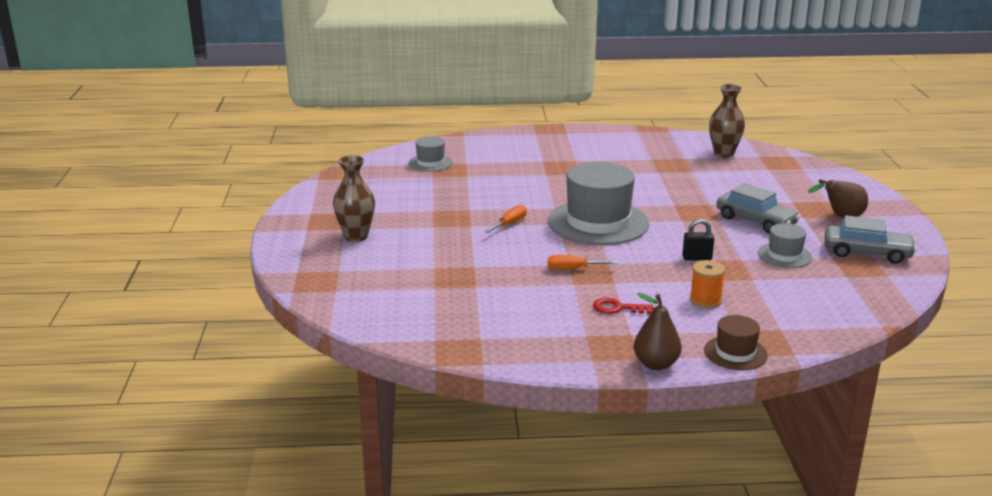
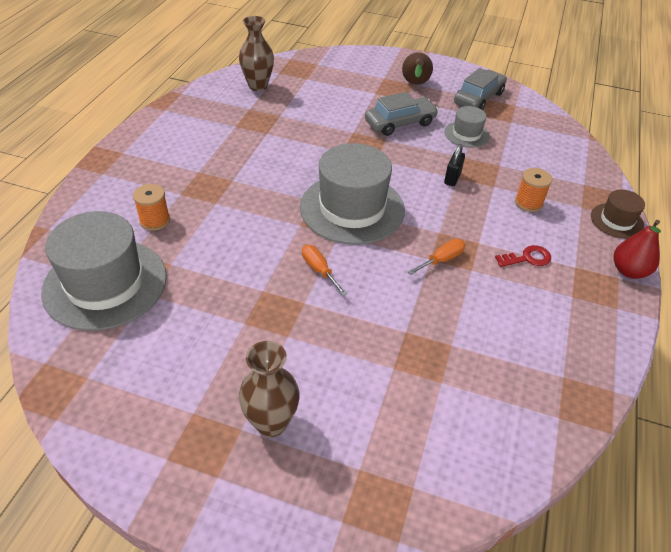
camera: 70 degrees left, 20 degrees up
grey hat [409,136,453,172] -> grey hat [41,211,167,331], size x2.02
orange screwdriver [548,255,618,270] -> orange screwdriver turned 150 degrees counterclockwise [408,239,465,275]
red key [593,298,653,314] -> red key turned 135 degrees counterclockwise [495,245,551,267]
brown pear [634,293,682,370] -> red pear [614,220,661,279]
none -> orange spool [133,184,170,231]

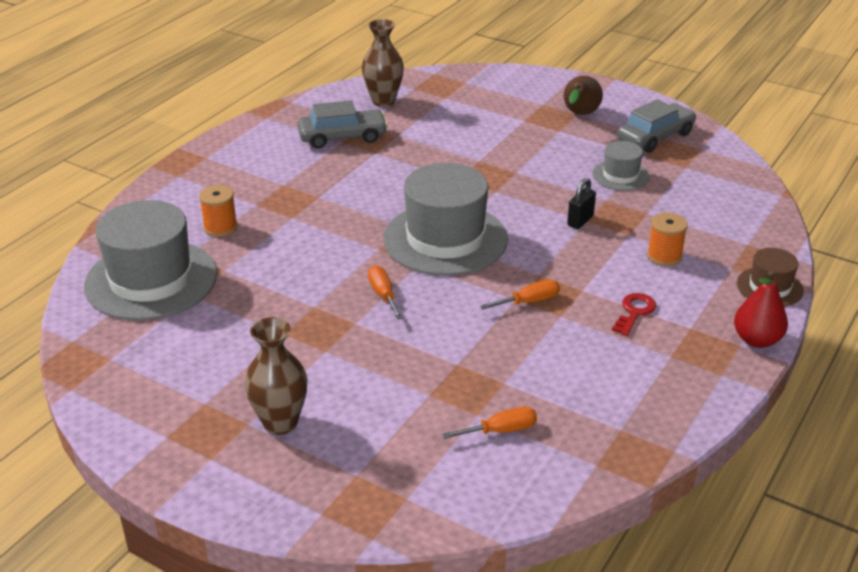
camera: 15 degrees right, 10 degrees down
grey car [365,92,439,136] -> grey car moved to [297,100,388,148]
red key [495,245,551,267] -> red key turned 60 degrees counterclockwise [612,293,656,336]
none -> orange screwdriver [442,407,537,439]

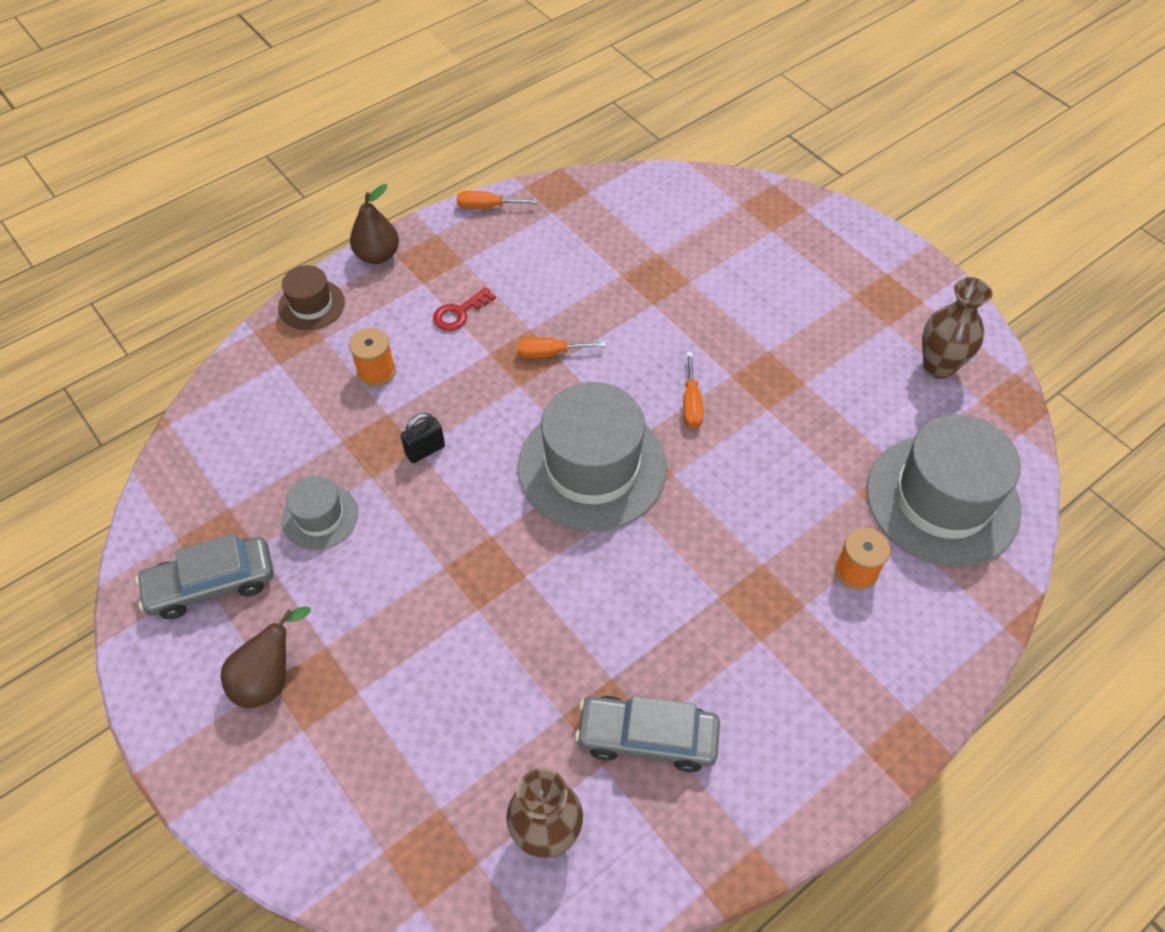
camera: 160 degrees left, 20 degrees up
brown vase [244,317,308,435] -> brown vase moved to [922,277,992,379]
orange screwdriver [442,407,537,439] -> orange screwdriver moved to [457,191,537,209]
red pear [734,271,788,348] -> brown pear [350,184,399,264]

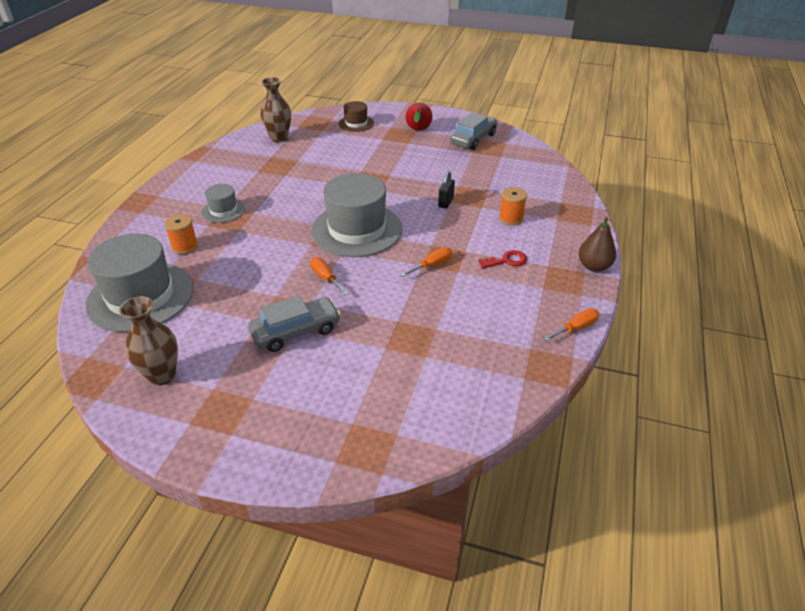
camera: 145 degrees right, 15 degrees down
brown pear [221,606,311,708] -> red pear [406,103,432,131]
brown hat [278,265,345,330] -> brown hat moved to [339,101,374,132]
grey hat [282,475,358,550] -> grey hat moved to [201,184,246,223]
red key [433,287,496,331] -> red key turned 60 degrees clockwise [478,250,527,268]
grey car [575,696,720,772] -> grey car moved to [248,295,341,352]

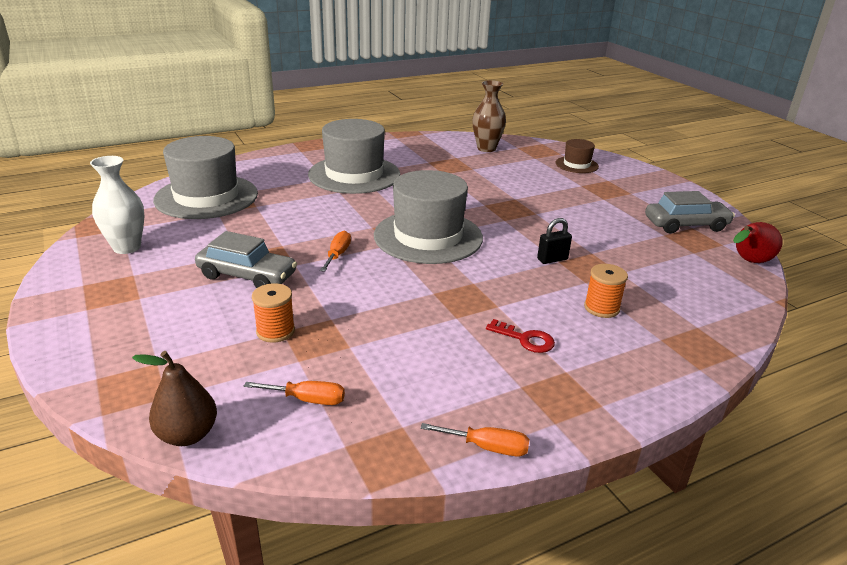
camera: 45 degrees right, 10 degrees down
brown vase [119,296,178,386] -> white vase [90,156,144,254]
orange spool [164,214,198,255] -> orange spool moved to [252,283,295,343]
grey hat [201,184,246,223] -> grey hat [308,119,400,194], size x2.02
orange screwdriver [401,247,452,277] -> orange screwdriver moved to [244,381,345,405]
red pear [406,103,432,131] -> red pear moved to [733,222,783,263]
brown pear [579,217,616,272] -> brown pear moved to [132,351,217,446]

